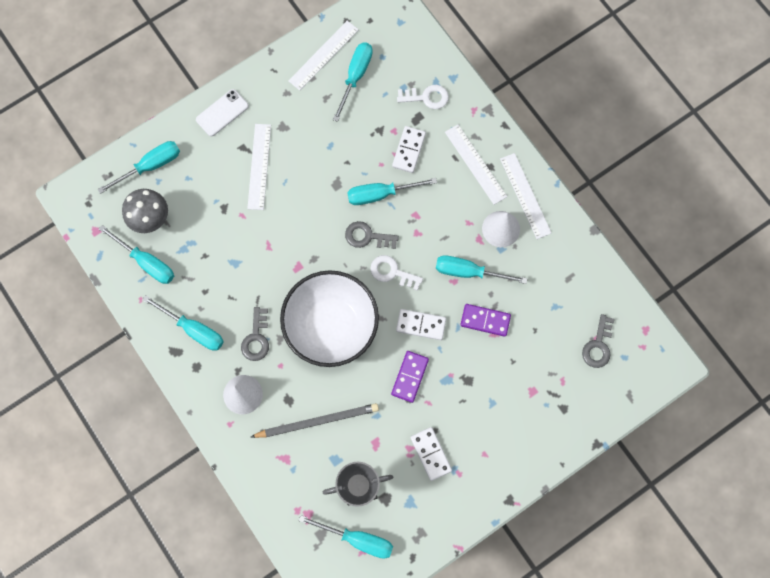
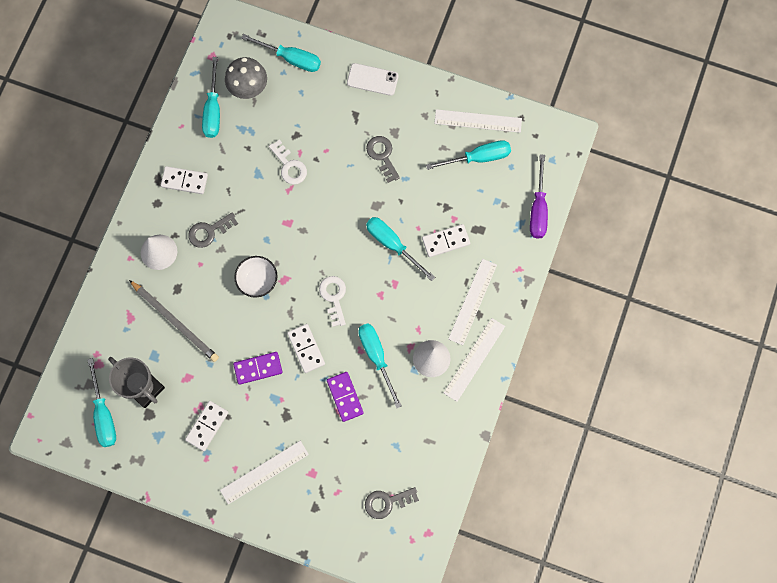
camera: 55 degrees right, 0 degrees up
turquoise screwdriver [142,295,224,351] -> white domino [161,166,208,194]
white ruler [247,124,271,210] -> white ruler moved to [220,441,309,504]
white bowl [280,270,379,367] -> white bowl [234,256,277,298], size x0.47
grey key [345,221,399,249] -> grey key moved to [366,136,400,183]
white key [397,85,449,109] -> white key moved to [269,139,307,185]
none -> purple screwdriver [530,154,548,238]

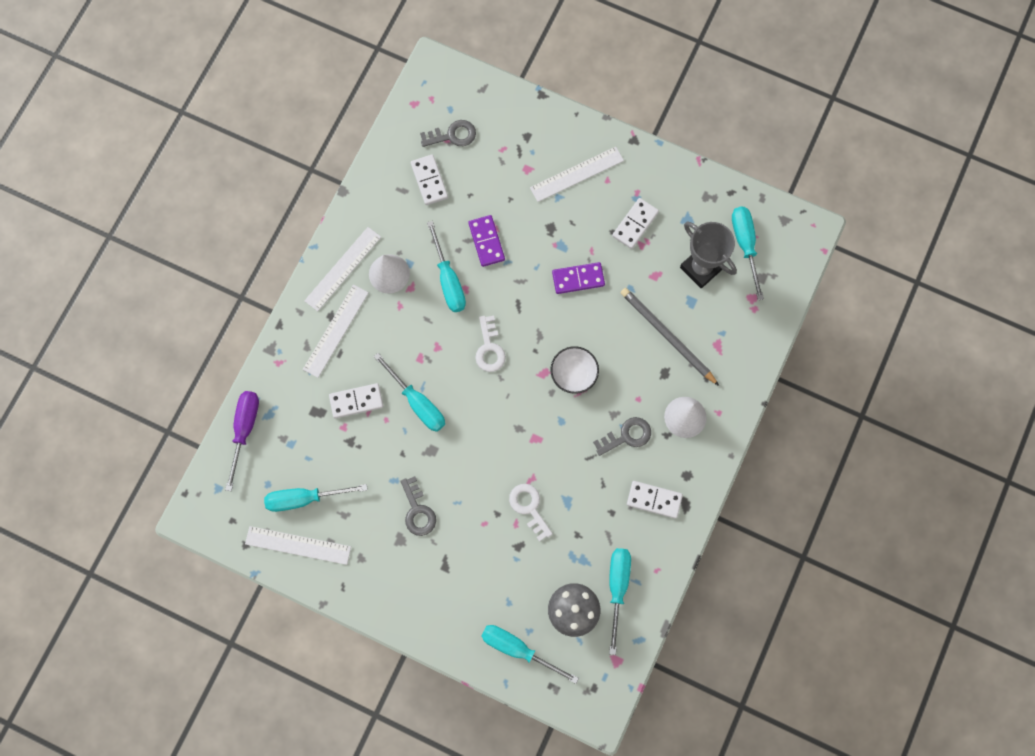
camera: 175 degrees left, 0 degrees up
white domino [287,324,325,373] -> white domino moved to [411,154,448,205]
white phone [347,63,399,96] -> none

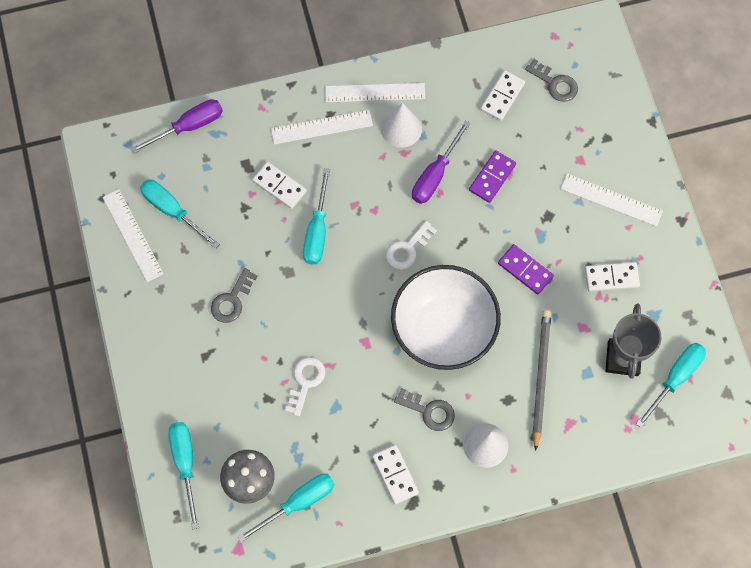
camera: 50 degrees right, 5 degrees down
turquoise screwdriver [427,221,466,312] -> purple screwdriver [412,120,471,204]
white bowl [550,346,599,394] -> white bowl [391,265,501,370], size x2.13

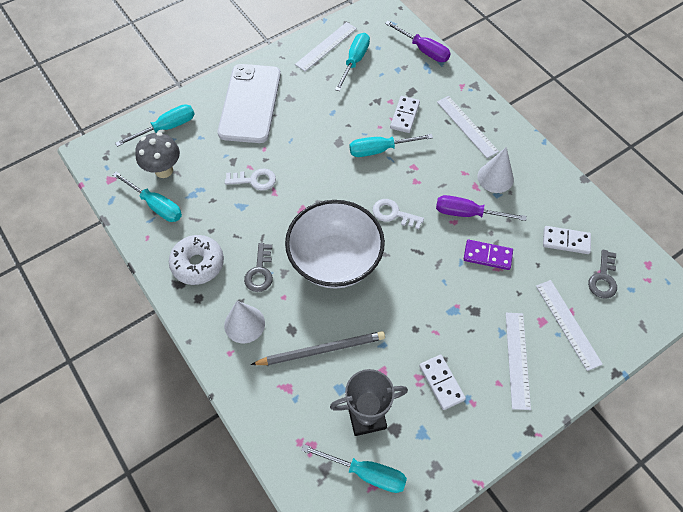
camera: 70 degrees right, 10 degrees down
grey key [211,268,258,323] -> none
white ruler [325,83,425,102] -> white ruler moved to [536,280,603,371]
white domino [372,445,419,505] -> white donut [169,235,224,285]
purple domino [498,244,554,295] -> none
none -> white phone [218,64,281,143]

